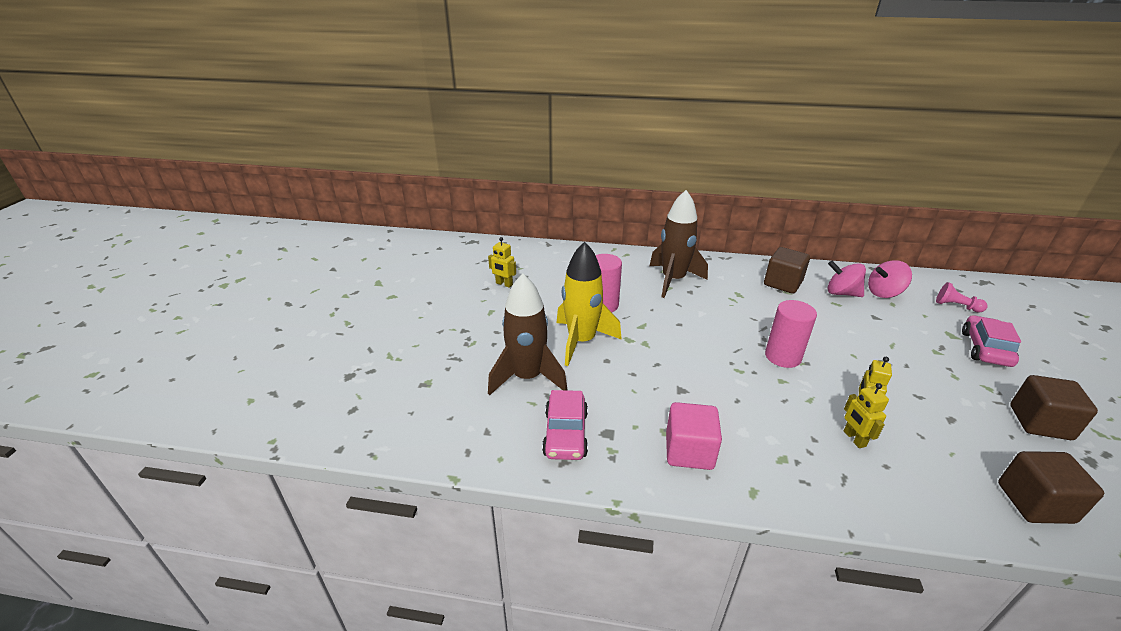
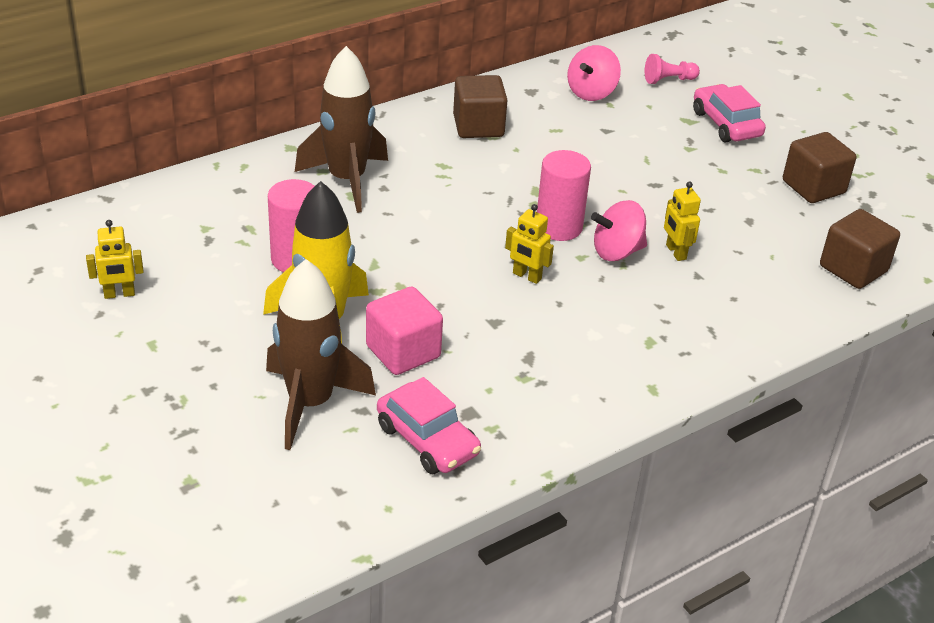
camera: 45 degrees left, 5 degrees up
pink cube [666,402,722,470] -> pink cube moved to [366,287,443,375]
pink spinning top [828,261,866,297] -> pink spinning top moved to [591,200,647,261]
yellow robot [844,383,889,448] -> yellow robot moved to [505,204,554,284]

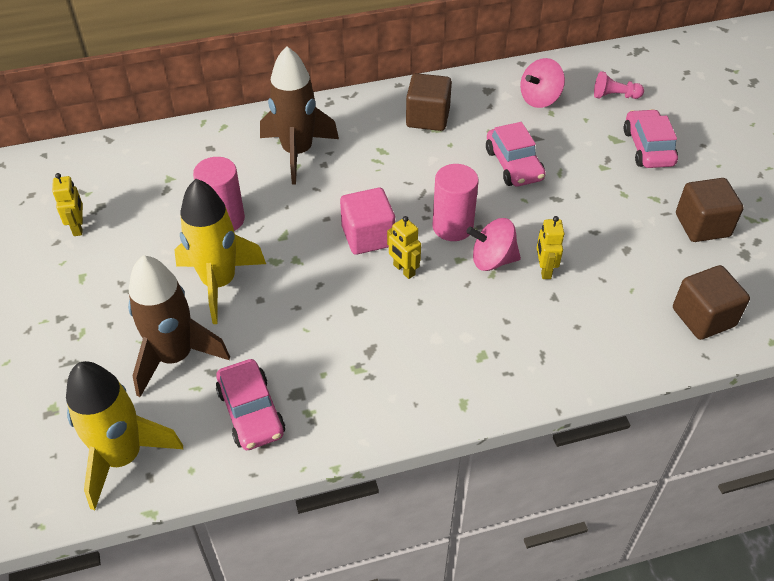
camera: 20 degrees right, 10 degrees up
yellow robot [86,220,144,299] -> yellow robot turned 105 degrees counterclockwise [52,173,83,236]
pink cube [366,287,443,375] -> pink cube moved to [340,188,395,255]
none -> yellow rocket [66,361,183,510]
none -> pink car [486,122,546,186]

